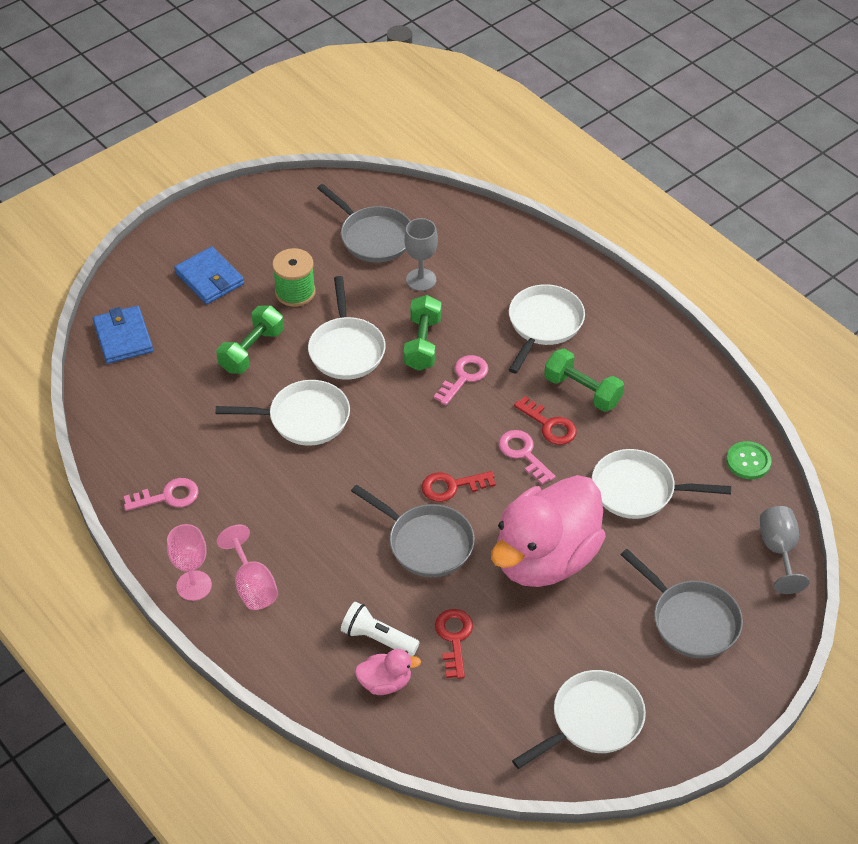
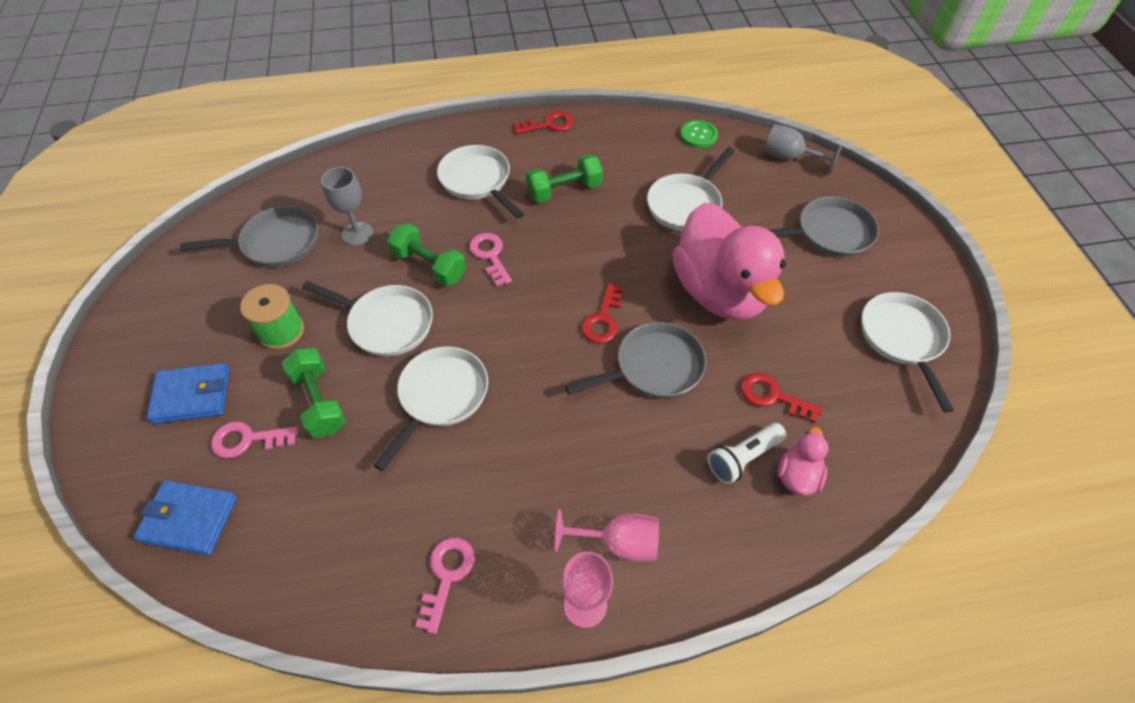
camera: 60 degrees left, 5 degrees up
pink key [499,430,556,485] -> pink key moved to [211,421,298,458]
red key [514,396,577,445] -> red key moved to [514,111,574,134]

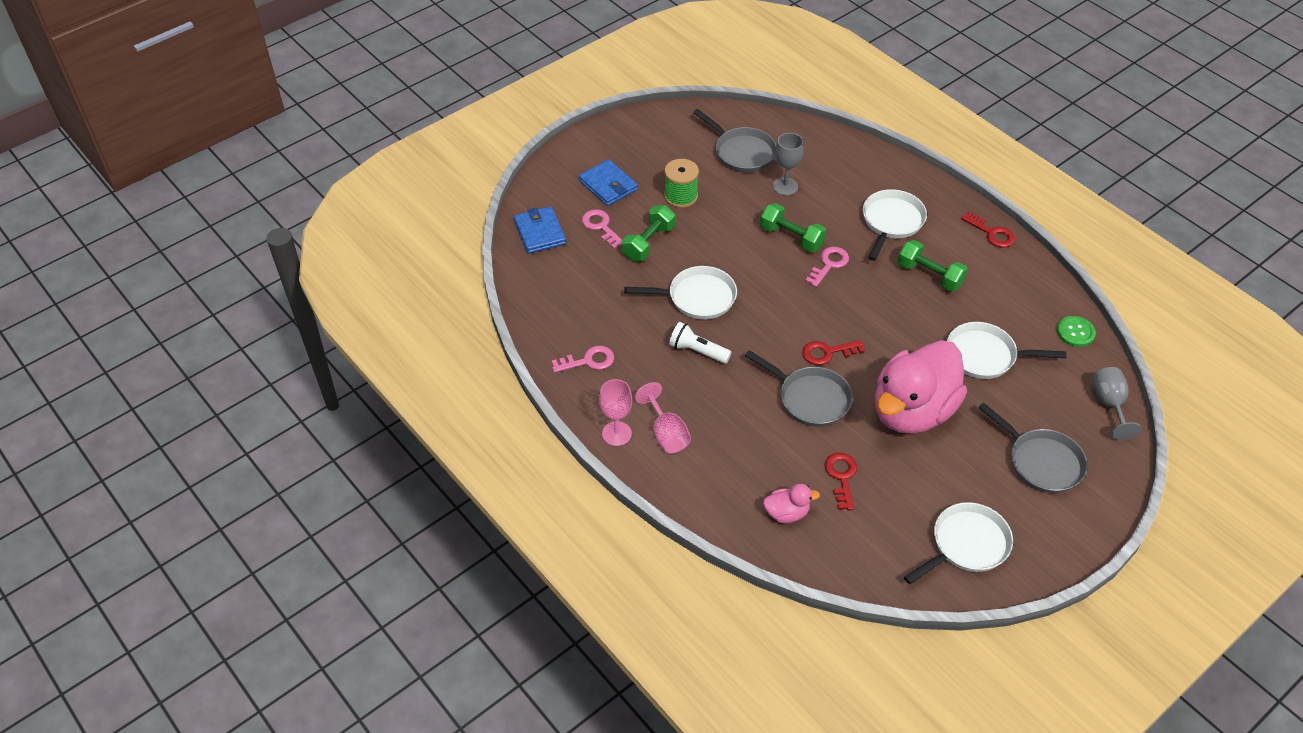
camera: 60 degrees right, 5 degrees down
white pan [302,281,433,357] -> none
green dumbbell [387,223,466,287] -> green dumbbell turned 60 degrees counterclockwise [760,203,826,252]
white flashlight [707,423,786,484] -> white flashlight moved to [669,322,732,364]

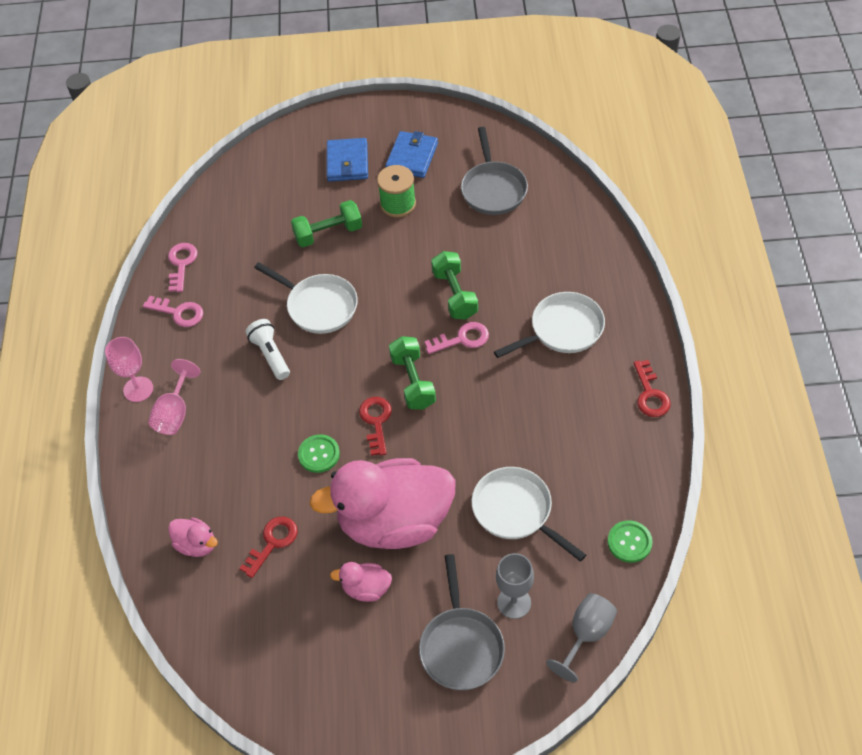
camera: 40 degrees right, 5 degrees up
blue wallet [514,206,566,254] -> blue wallet moved to [385,131,438,178]
pink key [582,209,622,249] -> pink key moved to [168,243,198,292]
grey pan [745,350,853,427] -> green button [298,434,340,473]
grey goblet [773,133,804,196] -> grey goblet moved to [496,553,534,619]
red key [802,340,865,365] -> red key turned 60 degrees clockwise [359,397,392,456]
green dumbbell [898,240,968,292] -> green dumbbell moved to [389,336,436,410]
white pan [904,502,1013,584] -> none
none -> pink duck [330,562,392,602]

